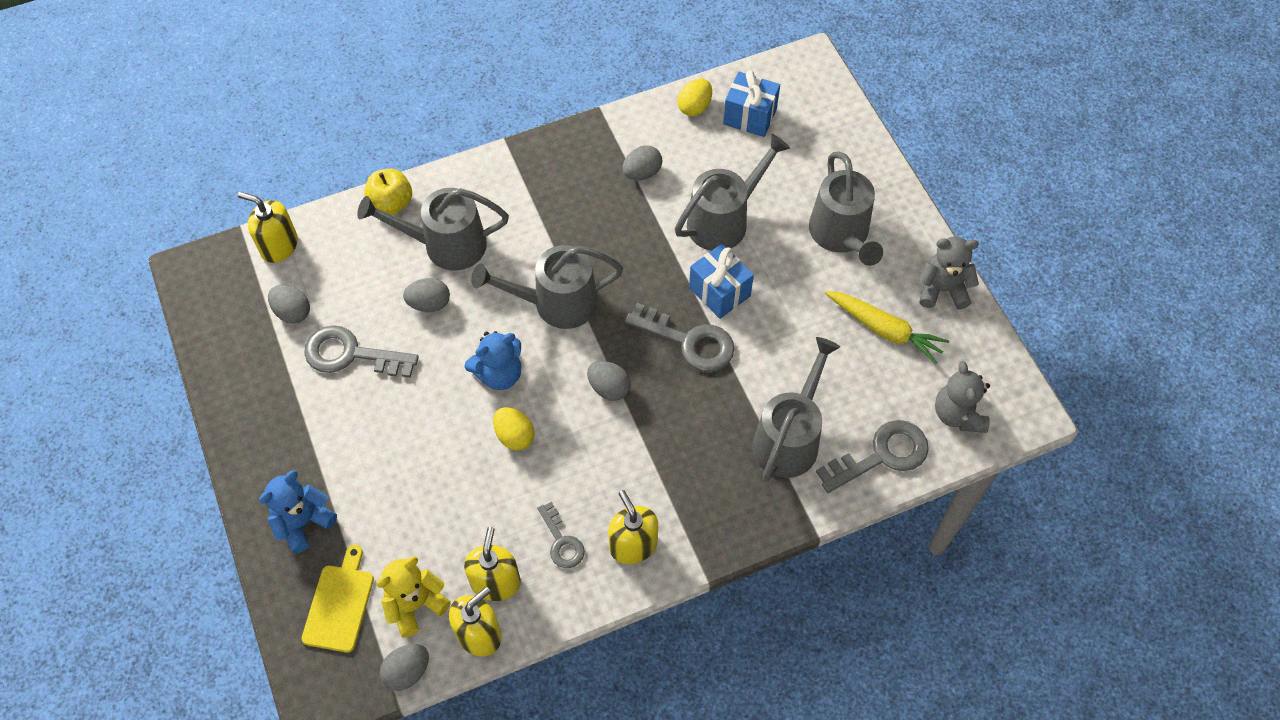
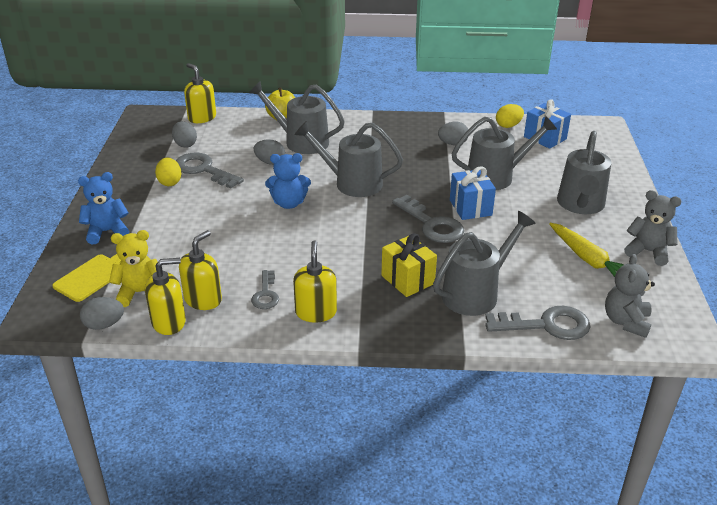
camera: 25 degrees right, 25 degrees down
yellow egg [493,407,535,451] -> yellow egg moved to [155,158,182,186]
grey egg [587,361,631,401] -> none
none -> yellow gift [381,233,437,297]

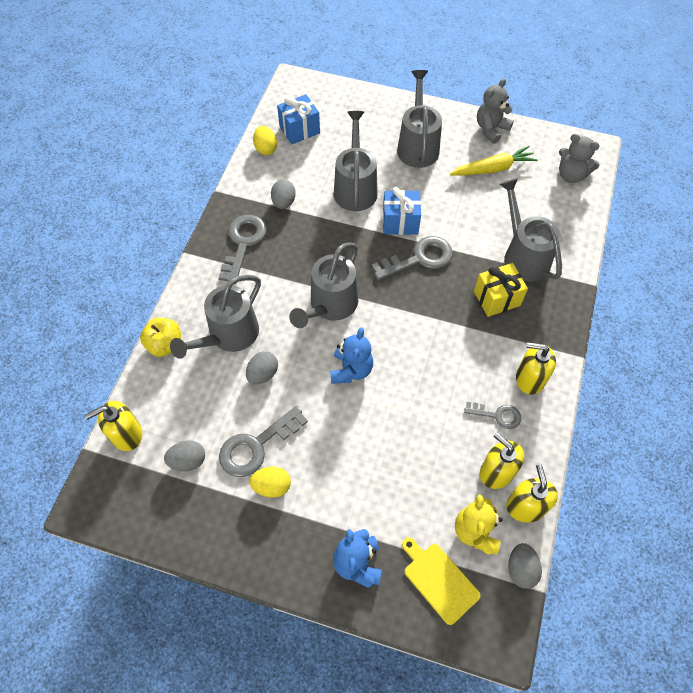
camera: 75 degrees left, 25 degrees up
grey key [485,306,590,340] -> grey key moved to [219,215,267,284]
grey watering can [557,131,611,214] -> grey watering can turned 120 degrees counterclockwise [397,70,442,168]

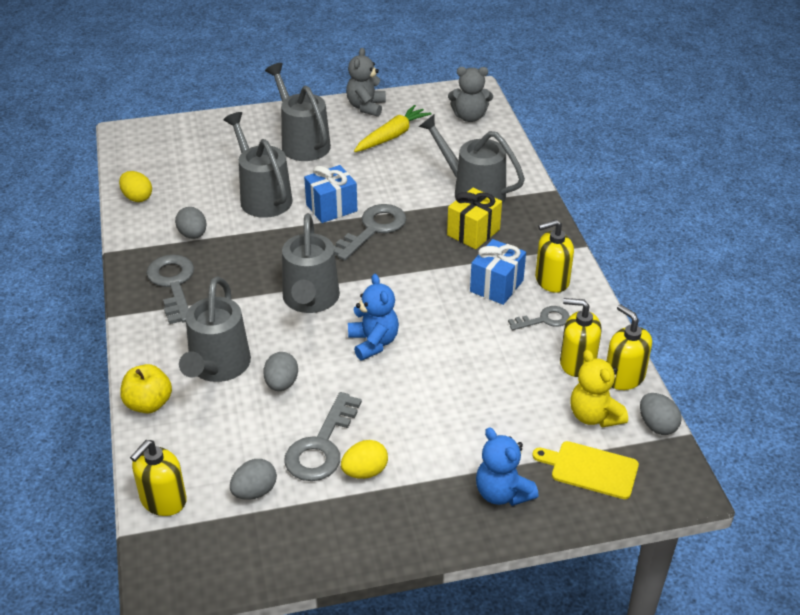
camera: 30 degrees left, 20 degrees down
blue gift [277,94,320,144] -> blue gift moved to [470,239,526,305]

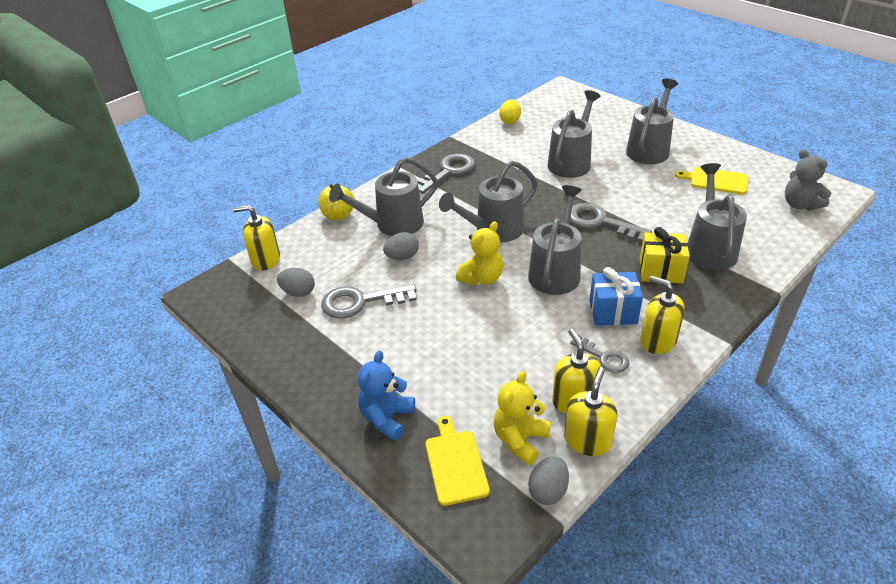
camera: 60 degrees right, 0 degrees up
grey egg [175,207,206,239] -> none
blue gift [304,165,357,223] -> none
grey key [334,204,406,261] -> grey key turned 150 degrees counterclockwise [570,203,652,243]
yellow egg [341,440,388,479] -> none
grey teddy bear [346,48,386,117] -> none
blue teddy bear [348,274,399,360] -> yellow teddy bear [456,221,503,286]
yellow carrot [354,105,432,152] -> yellow cutting board [675,167,748,195]
none -> grey watering can [528,185,582,295]

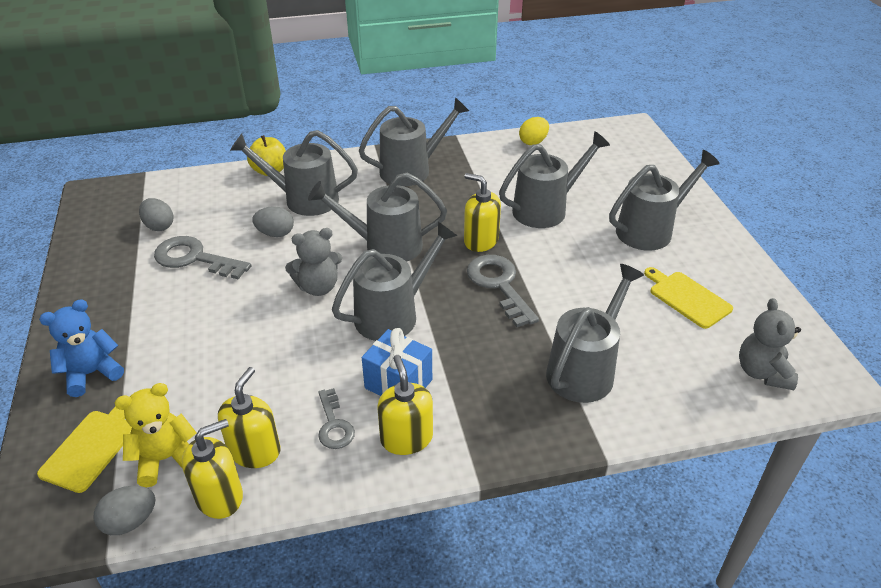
camera: 30 degrees right, 0 degrees up
yellow soap dispenser [233,205,280,271] -> yellow soap dispenser moved to [464,173,501,252]
grey key [417,154,475,194] -> grey watering can [359,97,469,186]
yellow teddy bear [456,221,503,286] -> grey teddy bear [285,228,342,296]
yellow gift [640,227,690,283] -> none

